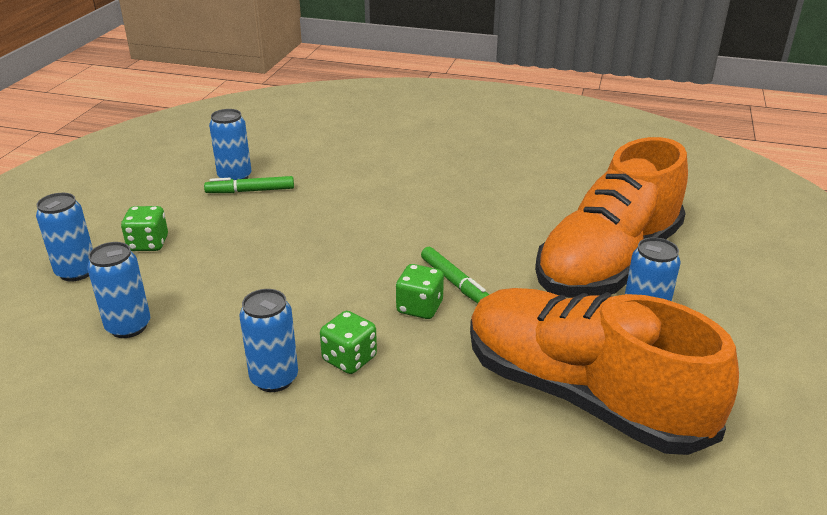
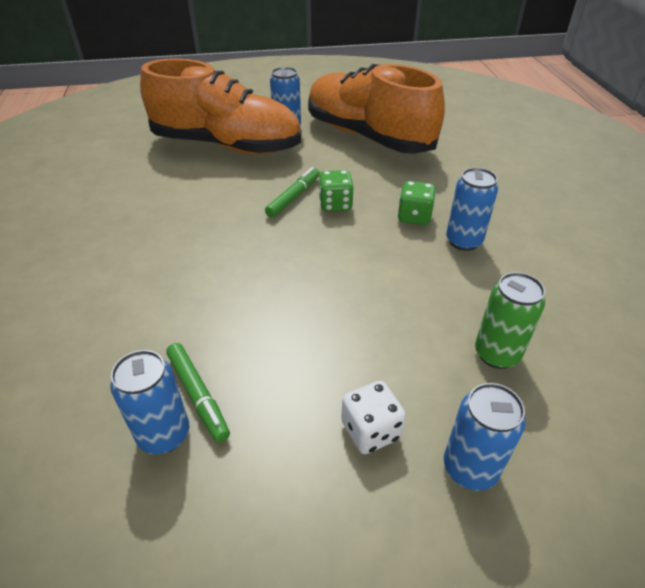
camera: 115 degrees left, 10 degrees up
blue can [87,242,150,338] -> green can [475,272,545,369]
green dice [121,206,168,251] -> white dice [341,381,406,454]
orange shoe [470,288,739,455] -> orange shoe turned 120 degrees clockwise [308,64,445,154]

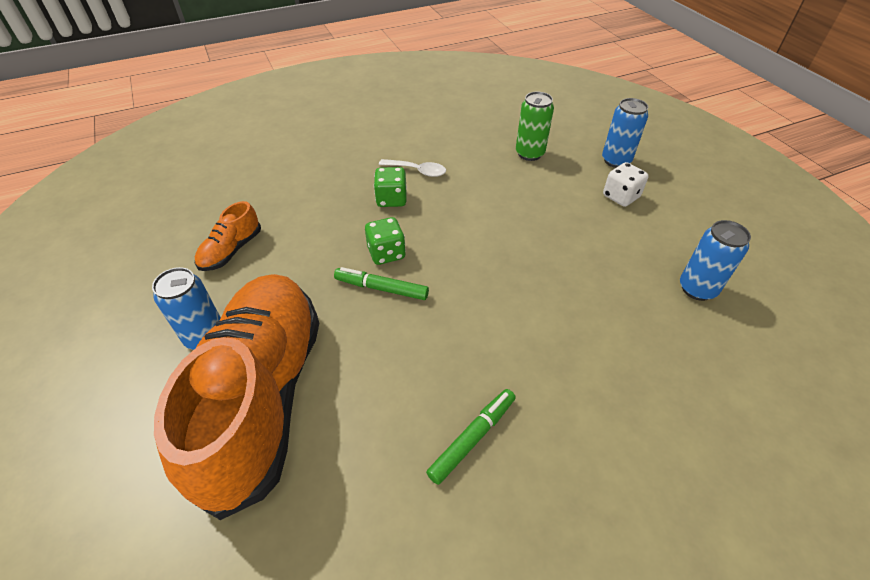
camera: 105 degrees left, 5 degrees up
green marker [166,343,230,443] -> green marker moved to [426,389,516,485]
orange shoe [308,64,445,154] -> orange shoe [195,201,261,271], size x0.41
blue can [446,168,498,251] -> white spoon [379,159,446,177]

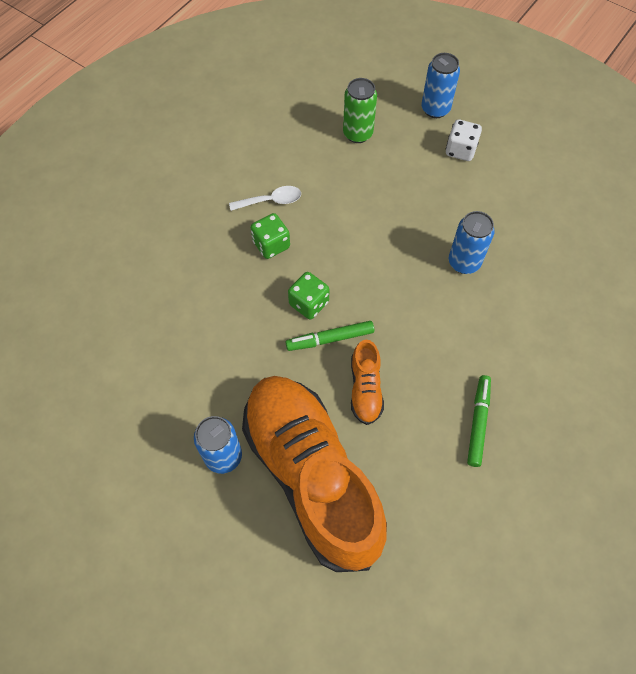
camera: 30 degrees left, 15 degrees up
orange shoe [195,201,261,271] -> orange shoe moved to [351,340,384,425]
blue can [680,220,751,301] -> blue can moved to [449,211,494,274]

